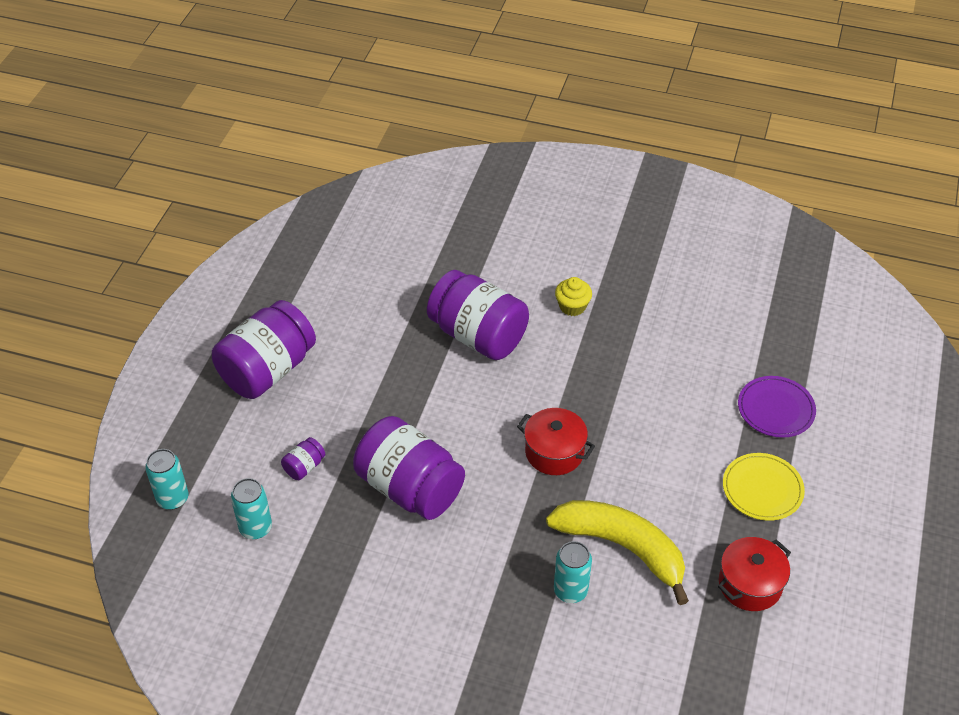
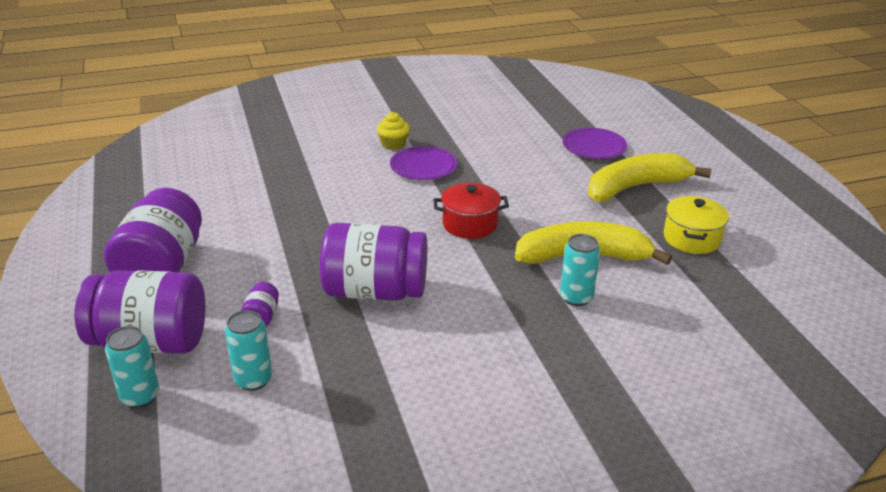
camera: 35 degrees left, 15 degrees down
purple jar [427,270,529,360] -> purple jar moved to [75,270,206,354]
red pot [718,537,791,611] -> yellow pot [664,196,729,254]
yellow plate [723,453,805,521] -> yellow banana [588,153,711,202]
none -> purple plate [390,146,457,180]

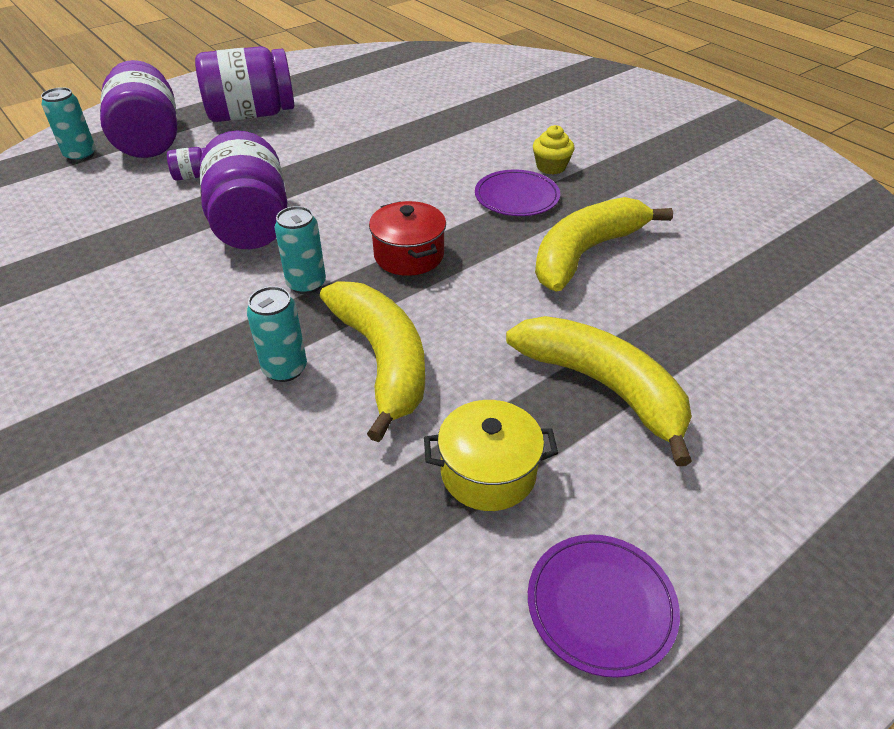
camera: 70 degrees right, 10 degrees up
turquoise can [225,310,272,391] -> turquoise can moved to [275,206,326,294]
purple plate [562,128,627,159] -> purple plate moved to [528,534,680,678]
none -> yellow banana [535,197,673,292]

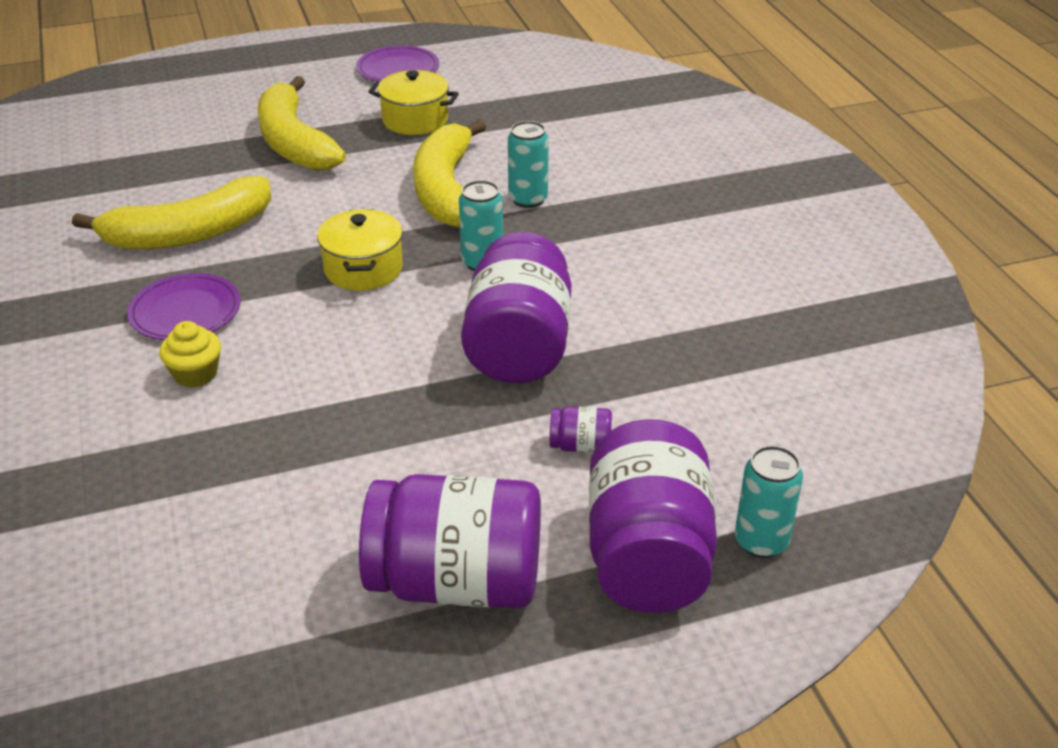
camera: 160 degrees left, 5 degrees down
red pot [369,201,446,276] -> yellow pot [317,209,403,291]
yellow cupcake [533,125,574,174] -> yellow cupcake moved to [159,321,221,388]

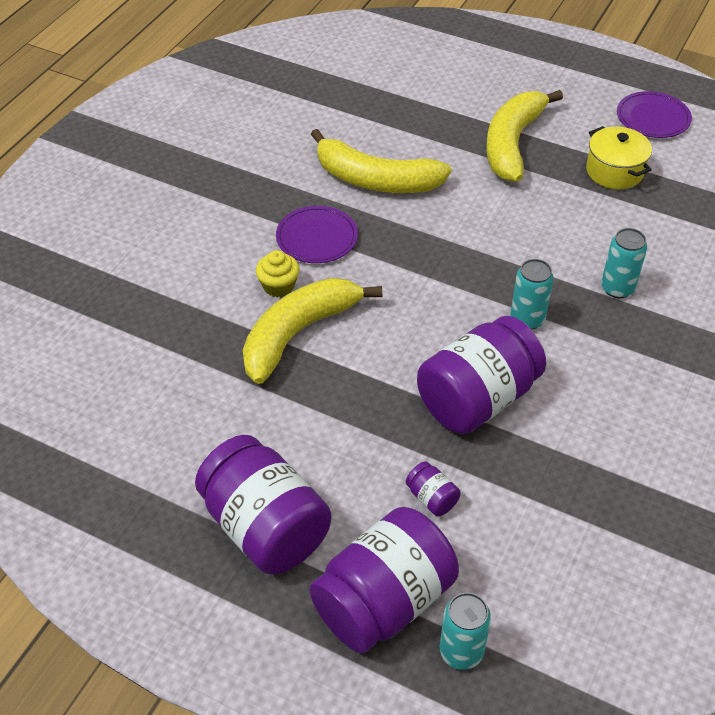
camera: 45 degrees right, 10 degrees up
yellow pot [317,209,403,291] -> none
yellow banana [413,119,486,228] -> yellow banana moved to [243,278,382,384]

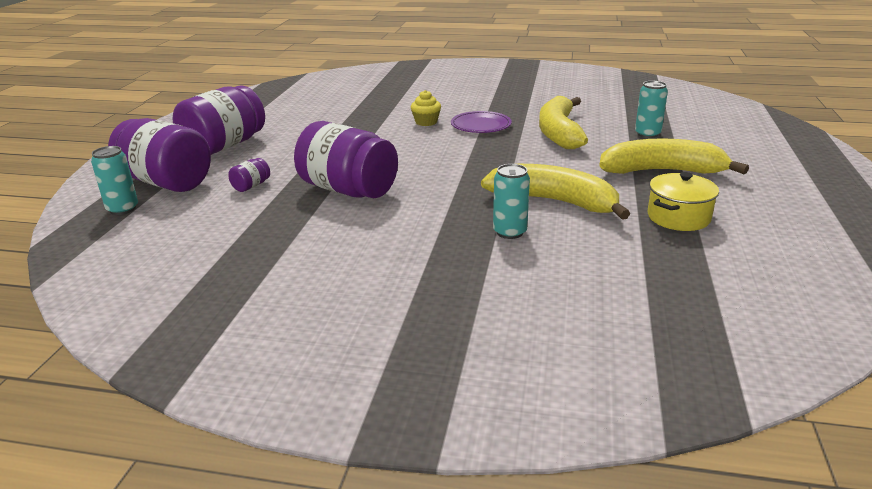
camera: 75 degrees right, 20 degrees down
yellow banana [243,278,382,384] -> yellow banana moved to [481,164,630,220]
turquoise can [510,259,554,330] -> turquoise can moved to [635,81,668,138]
purple plate [617,91,692,138] -> none

